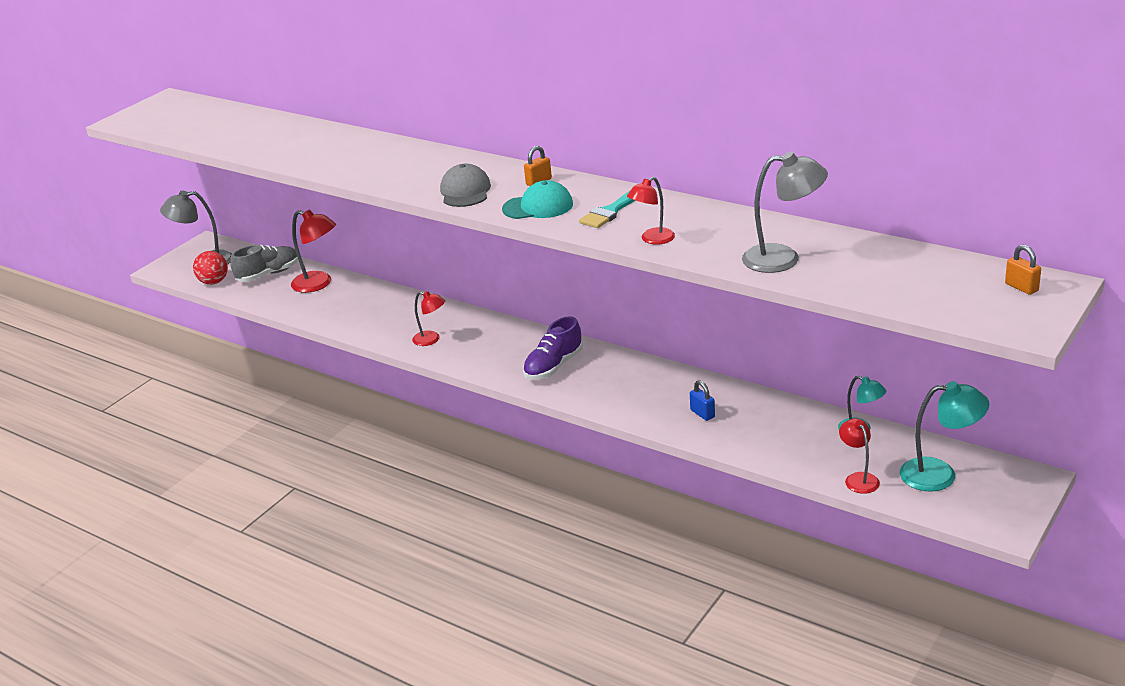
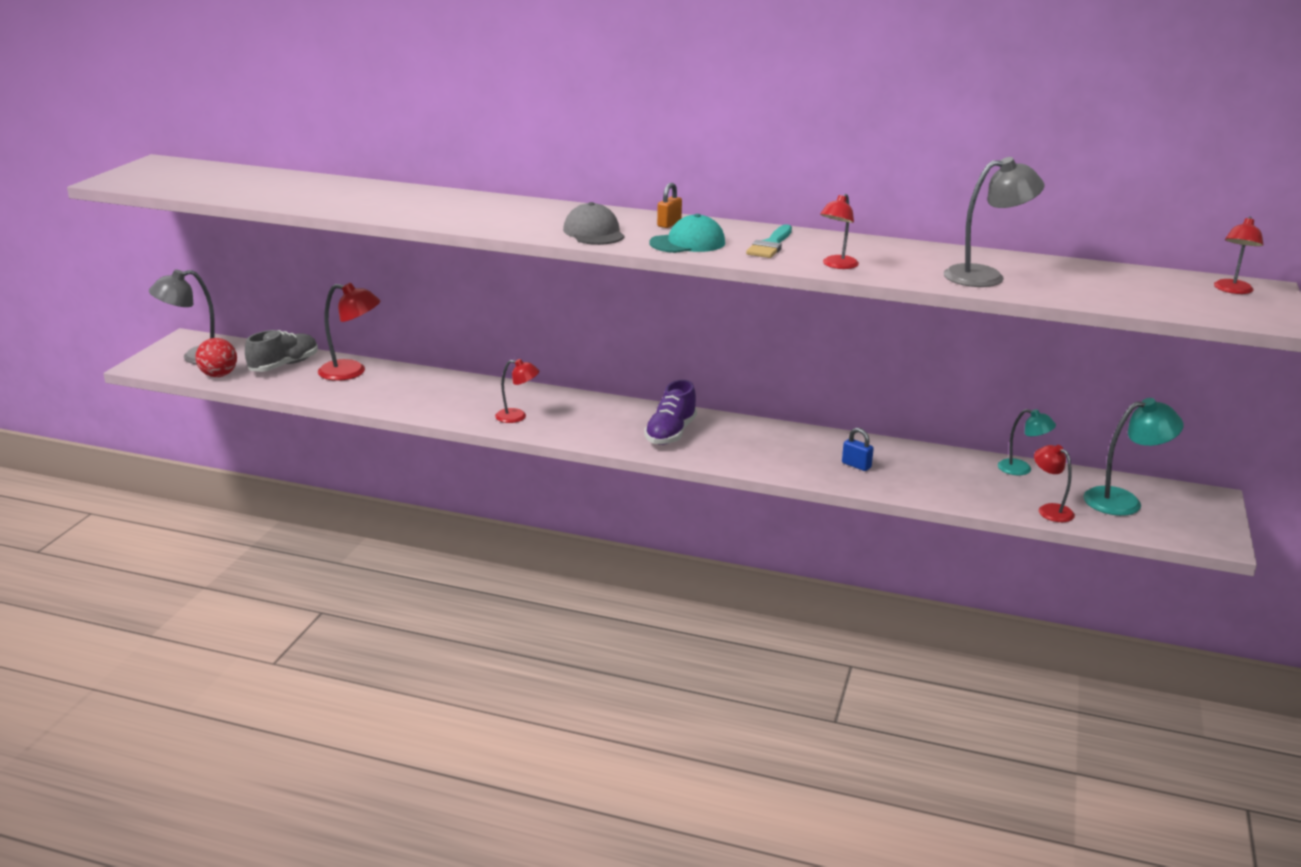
camera: 20 degrees left, 5 degrees down
orange padlock [1005,245,1041,295] -> red lamp [1214,216,1264,294]

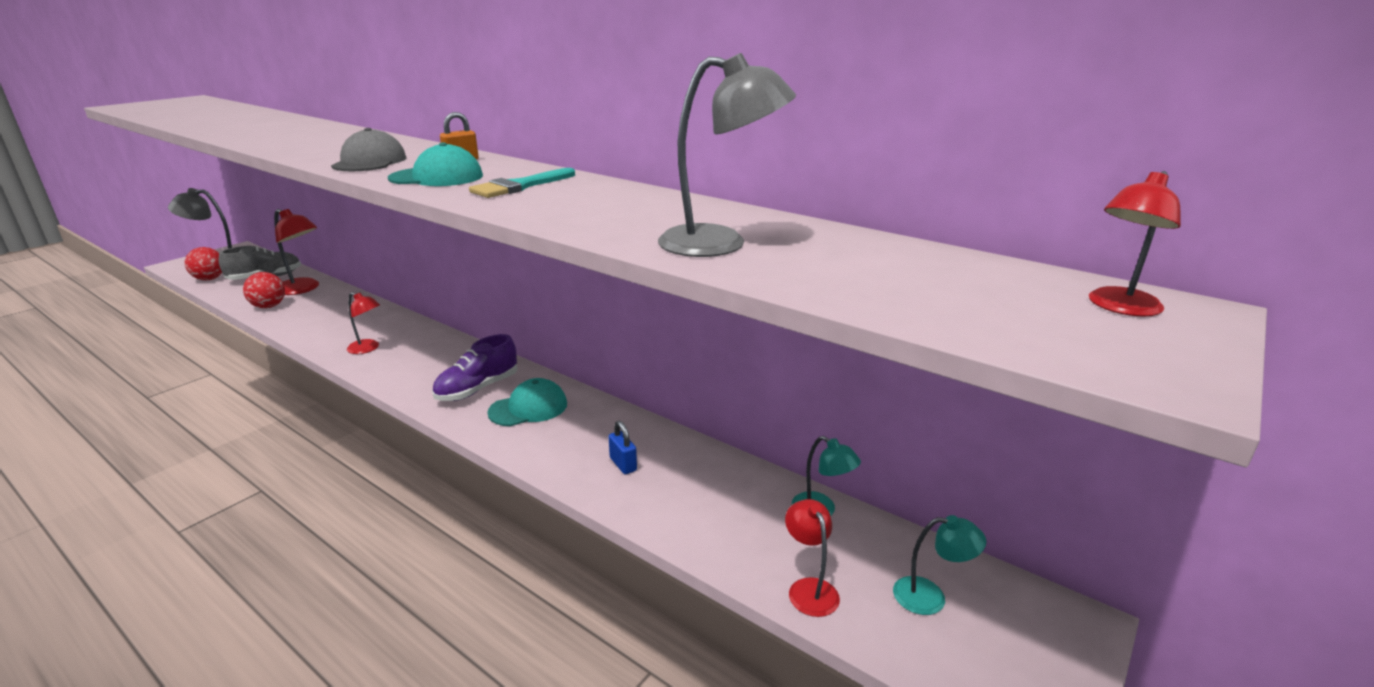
camera: 20 degrees right, 0 degrees up
red lamp [820,194,859,269] -> none
turquoise lamp [1083,398,1183,516] -> turquoise lamp [893,515,986,615], size x0.62
none -> red ball [243,272,285,308]
none -> turquoise cap [487,378,567,426]

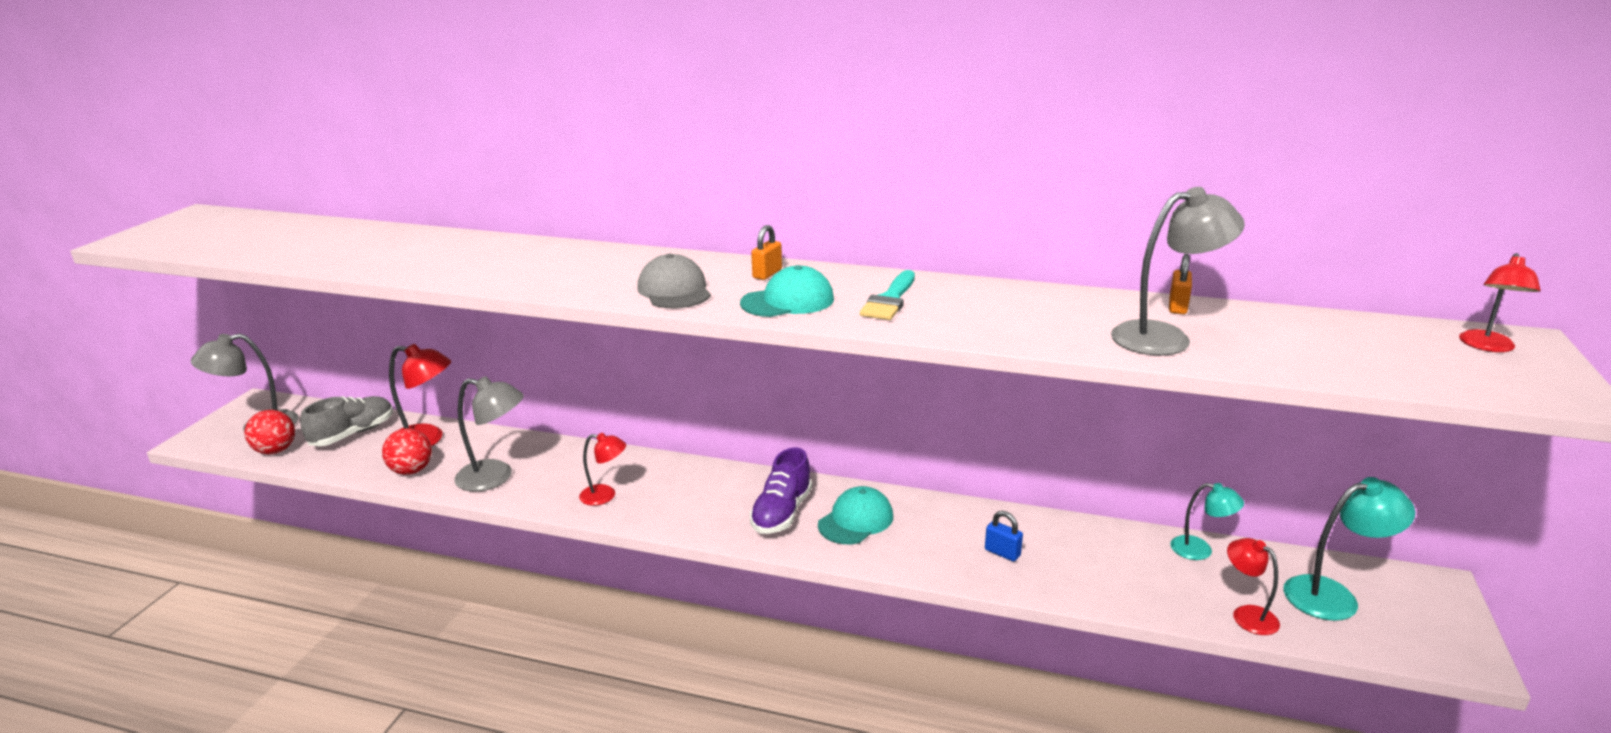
camera: 20 degrees left, 0 degrees up
turquoise lamp [893,515,986,615] -> turquoise lamp [1283,477,1415,621], size x1.61
none -> grey lamp [454,376,524,492]
none -> orange padlock [1169,254,1192,314]

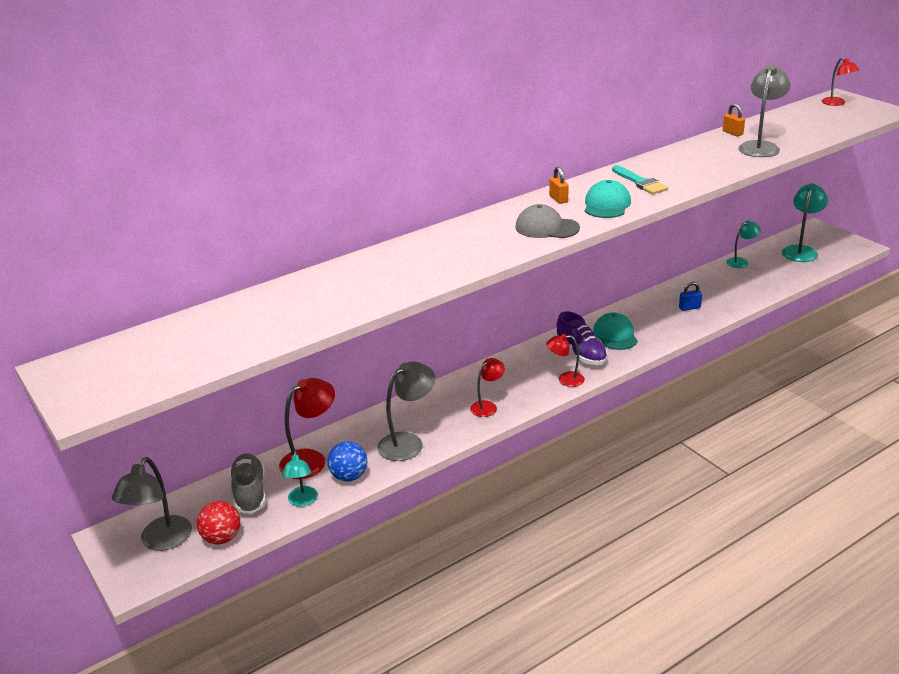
camera: 50 degrees left, 5 degrees up
red ball [382,428,432,475] -> blue ball [327,441,367,481]
red lamp [1227,538,1280,635] -> red lamp moved to [546,334,585,387]
none -> turquoise lamp [282,451,318,507]

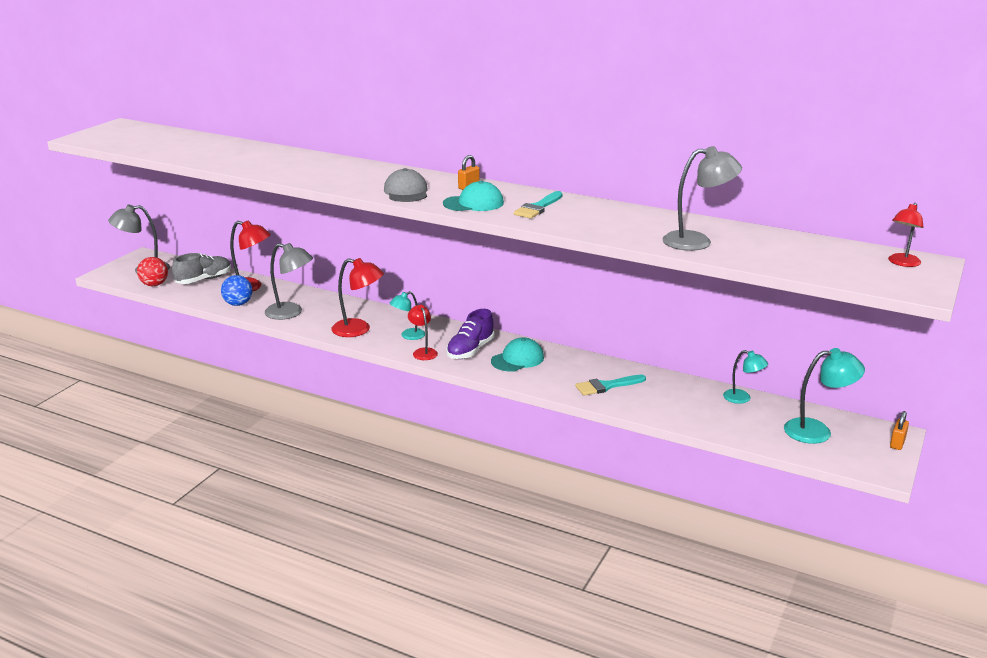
camera: 60 degrees right, 5 degrees down
turquoise lamp [282,451,318,507] -> turquoise lamp moved to [390,291,425,340]
red lamp [470,358,505,417] -> red lamp [331,258,384,337], size x1.61
blue padlock [679,282,702,311] -> turquoise brush [575,375,646,396]
orange padlock [723,103,745,136] -> orange padlock moved to [890,411,909,450]

